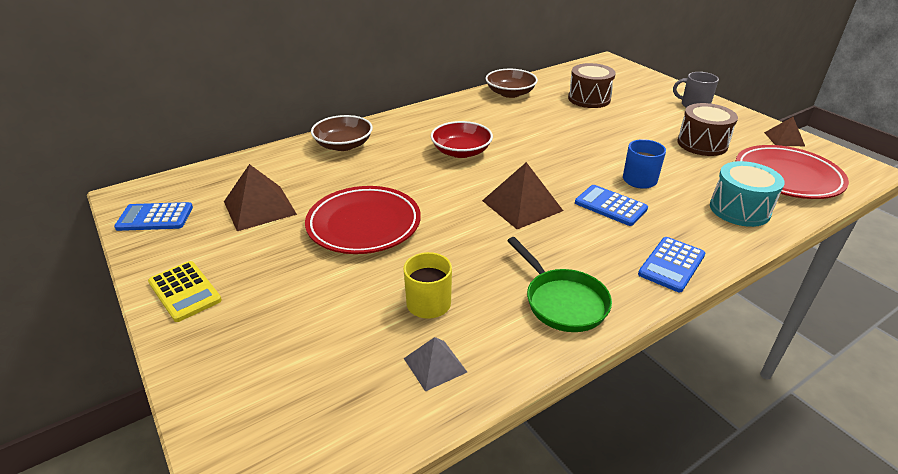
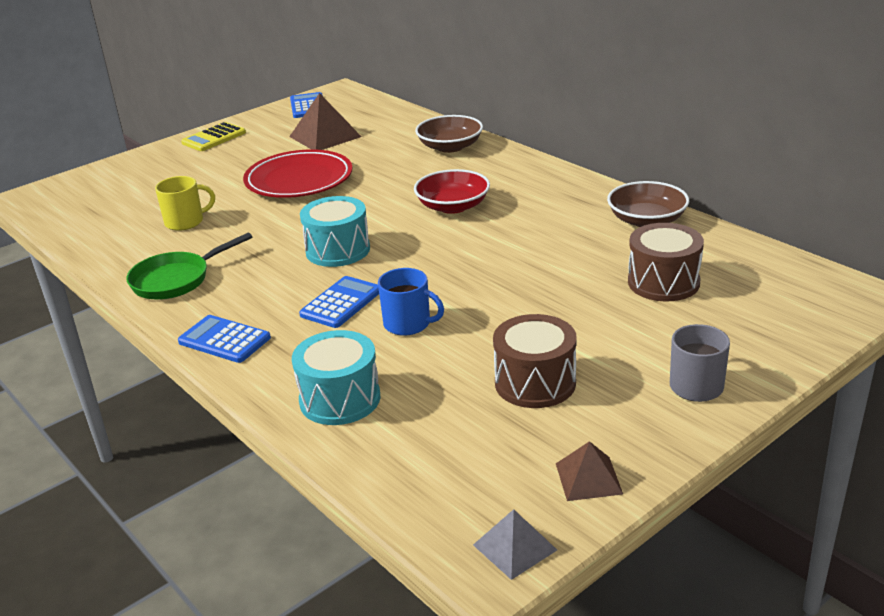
camera: 85 degrees right, 5 degrees down
grey pyramid [404,337,467,392] -> grey pyramid moved to [473,509,557,580]
brown pyramid [482,162,563,229] -> turquoise drum [300,196,370,267]
red plate [736,145,849,199] -> none

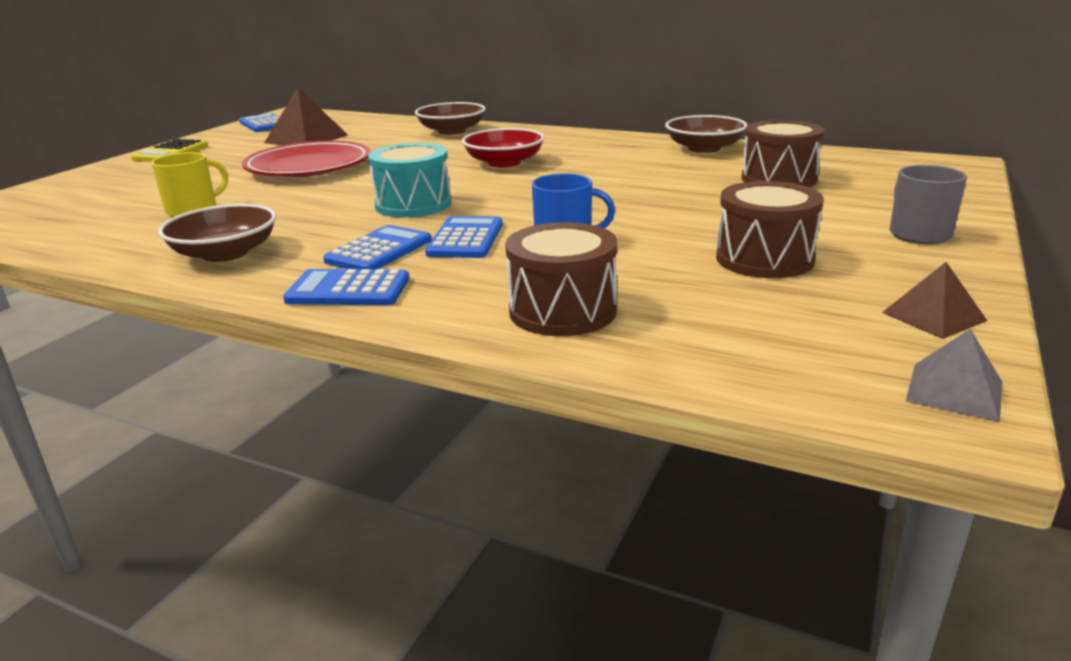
camera: 25 degrees left, 5 degrees down
green pan [126,233,252,299] -> brown bowl [158,204,276,262]
turquoise drum [292,330,380,425] -> brown drum [505,222,618,336]
none -> blue calculator [323,225,431,269]

